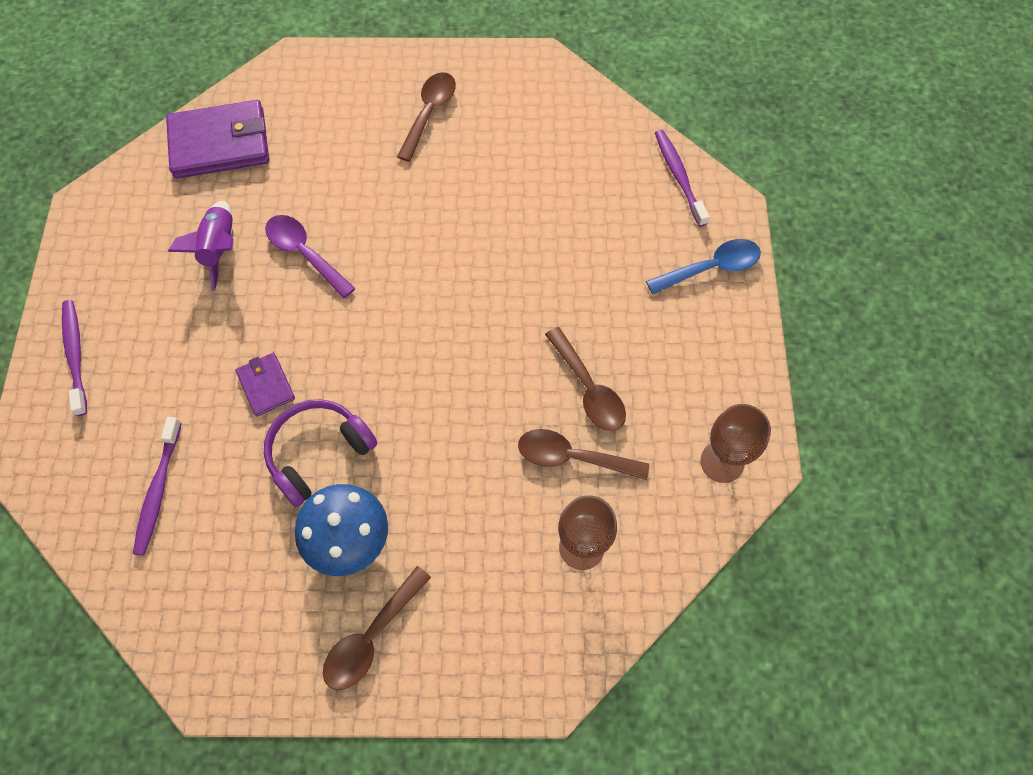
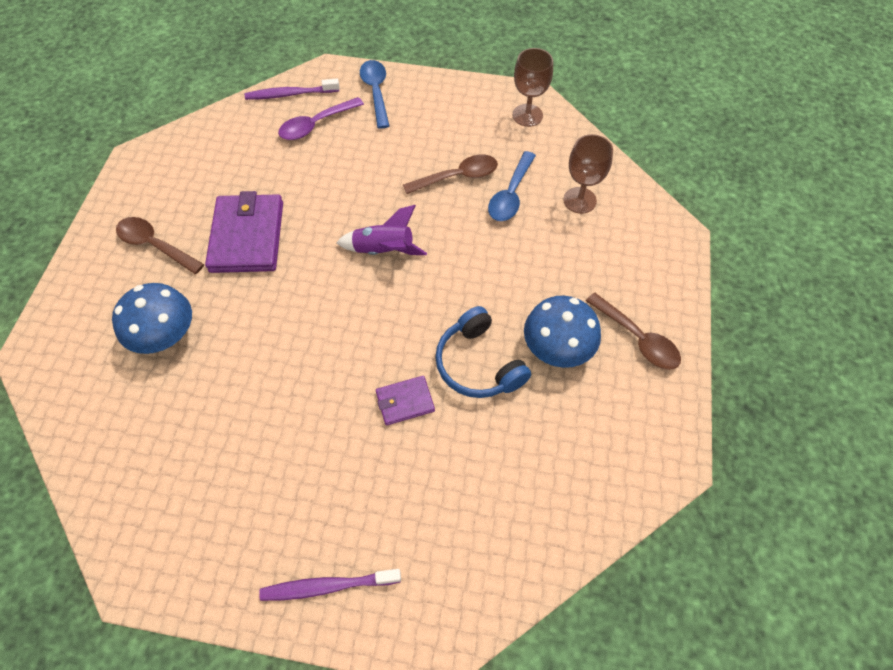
camera: 80 degrees left, 5 degrees down
purple toothbrush [133,417,182,555] -> none
purple wallet [166,100,269,179] -> purple wallet moved to [205,191,283,273]
purple rocket [168,201,234,291] -> purple rocket moved to [336,205,427,255]
purple headphones [264,399,378,507] -> blue headphones [435,306,531,398]
purple spoon [265,215,356,298] -> purple spoon moved to [278,97,364,140]
brown spoon [518,429,649,480] -> blue spoon [488,151,536,221]
none -> blue mushroom [112,283,192,354]

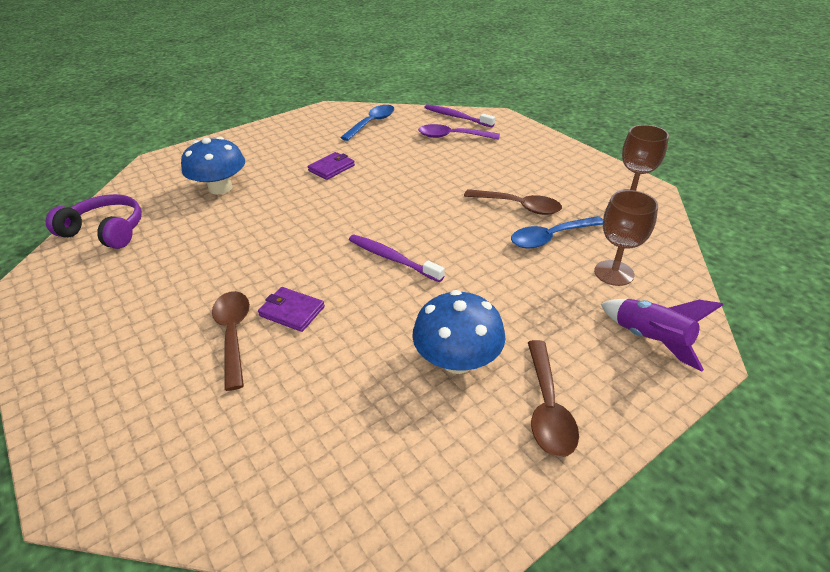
camera: 45 degrees right, 20 degrees down
brown spoon [116,217,204,274] -> brown spoon moved to [212,291,250,391]
purple wallet [205,191,283,273] -> purple wallet [308,152,355,180], size x0.51
purple toothbrush [259,569,401,601] -> purple toothbrush moved to [349,235,445,282]
purple rocket [336,205,427,255] -> purple rocket moved to [601,299,723,371]
blue spoon [360,60,389,129] -> blue spoon moved to [340,105,394,141]
blue headphones [435,306,531,398] -> none
none -> purple headphones [46,194,142,249]

